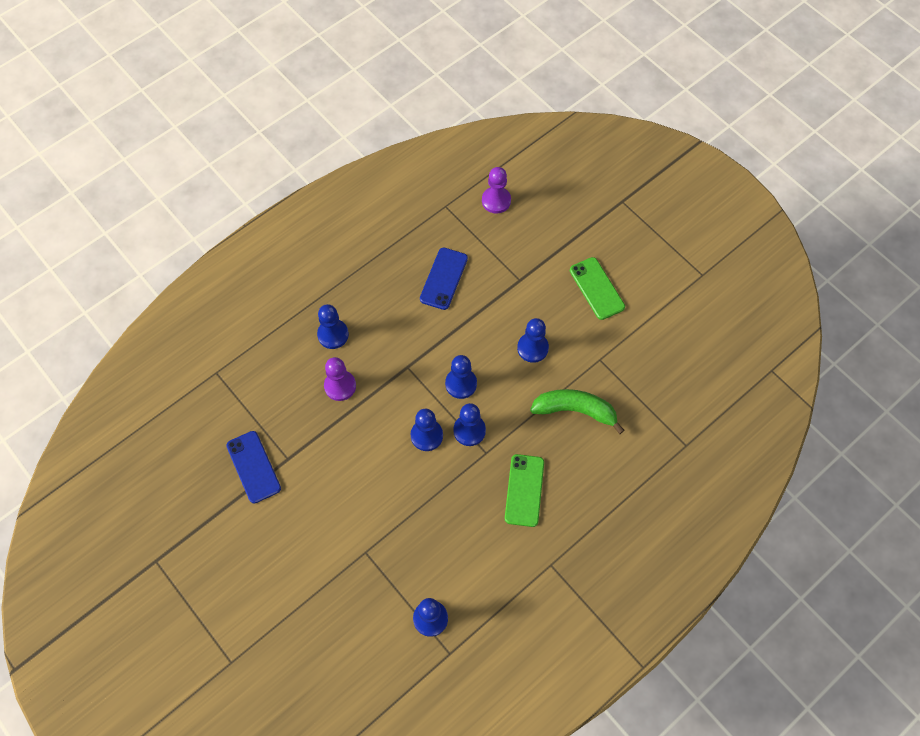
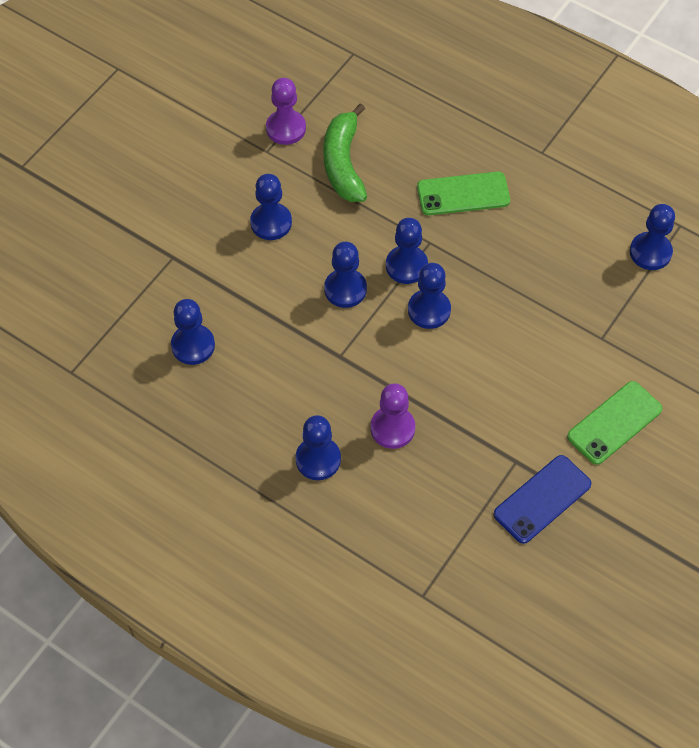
camera: 105 degrees left, 5 degrees down
blue phone [420,248,468,310] -> blue pawn [171,299,215,365]
purple pawn [482,167,511,214] -> purple pawn moved to [266,78,306,145]
green phone [570,257,625,320] -> green phone moved to [567,381,662,465]

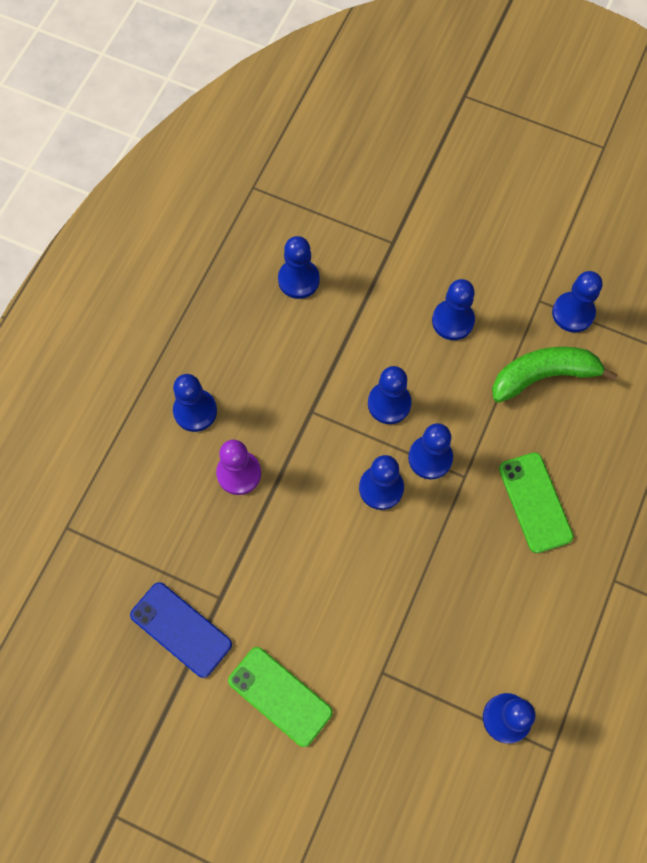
camera: 80 degrees right, 10 degrees up
purple pawn [266,78,306,145] -> blue pawn [552,271,602,333]

